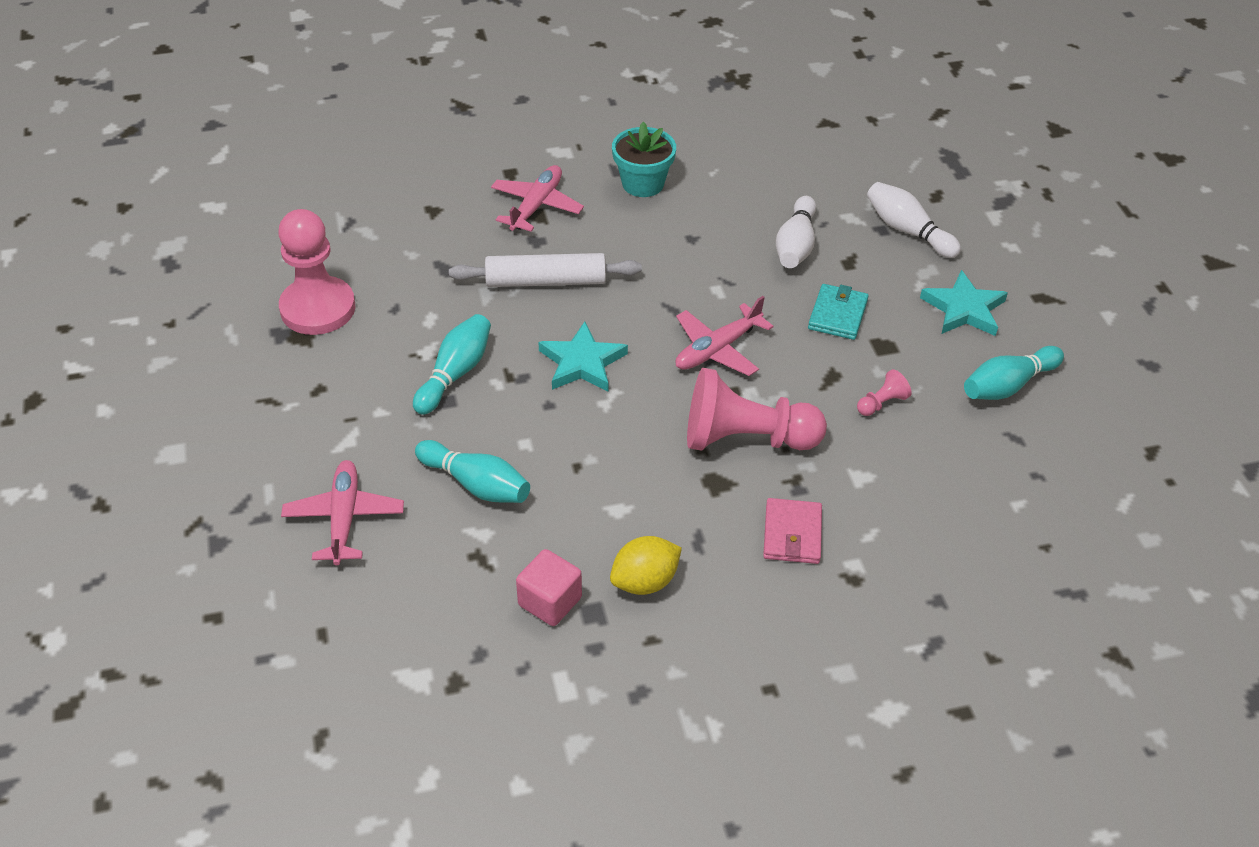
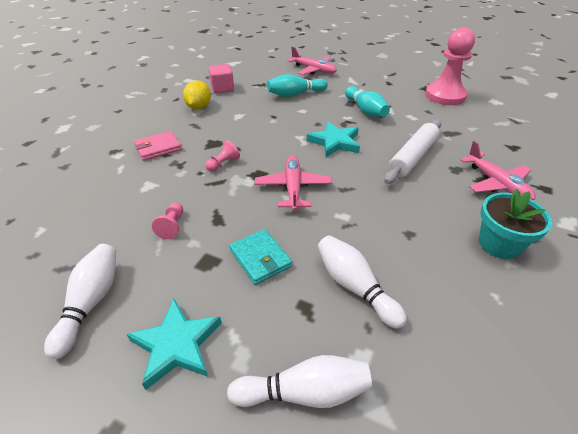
camera: 130 degrees right, 5 degrees down
pink pawn [687,368,827,450] -> pink pawn [205,141,240,172], size x0.42
pink wallet [763,498,822,564] -> pink wallet turned 75 degrees counterclockwise [134,131,182,161]
turquoise bowling pin [964,346,1064,400] -> white bowling pin [44,244,116,359]

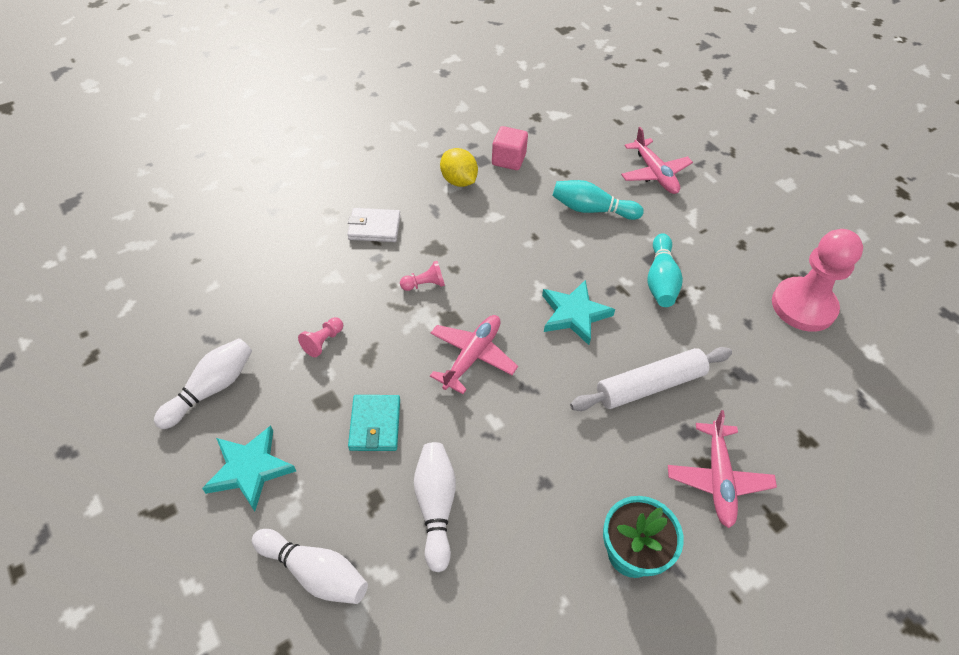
camera: 30 degrees right, 10 degrees up
pink wallet [134,131,182,161] -> white wallet [347,208,401,242]
yellow lemon [183,80,211,109] -> yellow lemon turned 75 degrees counterclockwise [440,148,478,187]

